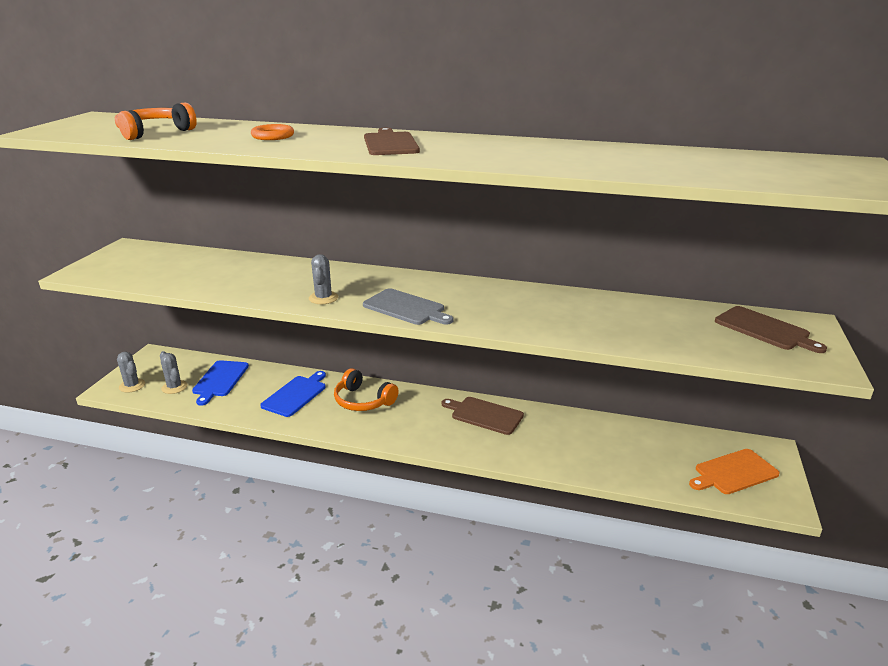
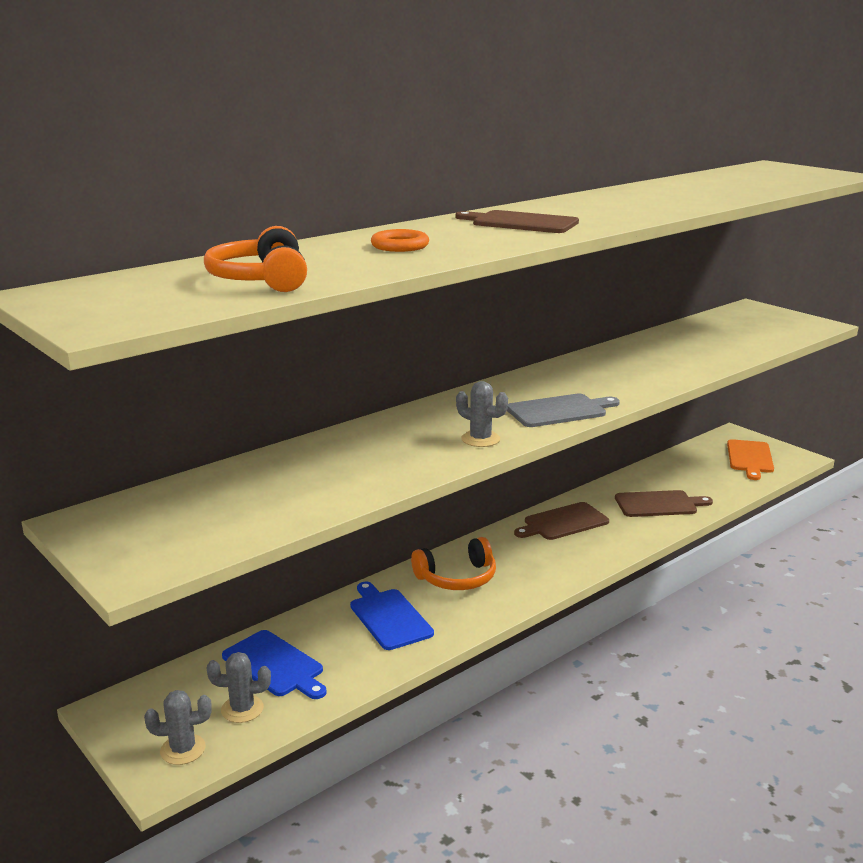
camera: 55 degrees left, 5 degrees down
brown cutting board [715,306,827,353] -> brown cutting board moved to [615,490,713,517]

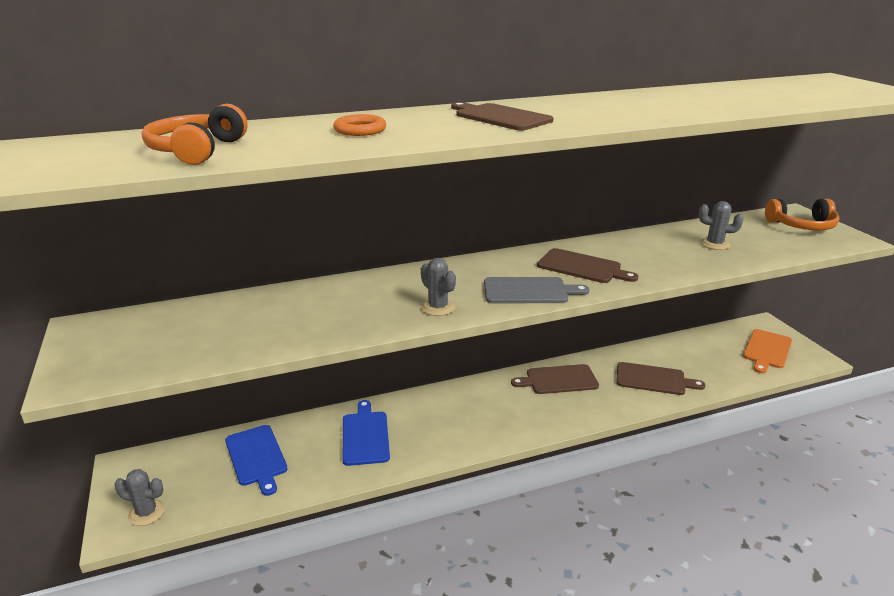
camera: 20 degrees right, 5 degrees up
grey cactus [207,652,271,723] -> grey cactus moved to [699,201,743,250]
orange headphones [411,537,496,590] -> orange headphones moved to [765,199,839,230]
none -> brown cutting board [537,248,638,283]

